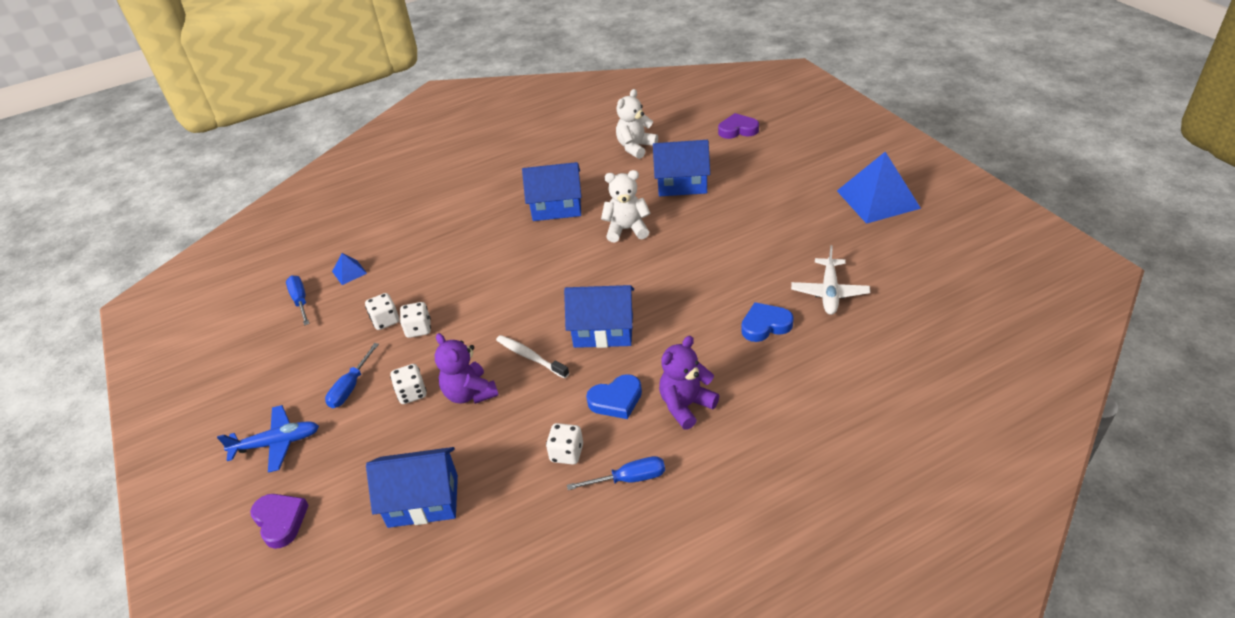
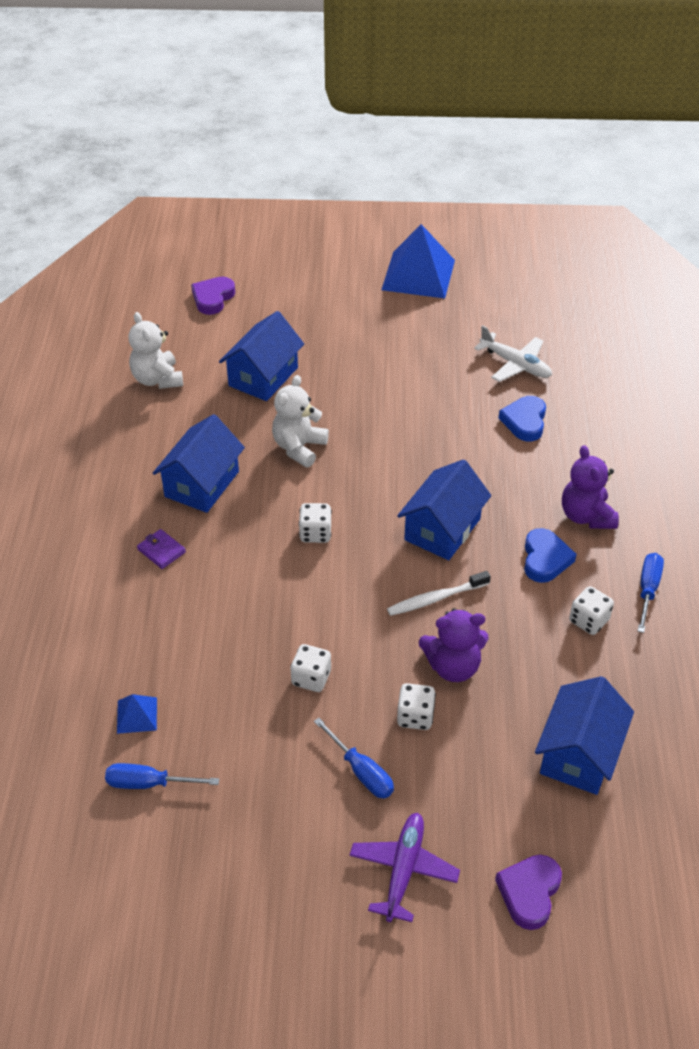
camera: 65 degrees left, 5 degrees up
blue plane [217,405,319,473] -> purple plane [349,813,460,922]
purple heart [250,494,309,549] -> purple heart turned 60 degrees counterclockwise [495,855,562,930]
white dice [365,293,399,330] -> white dice moved to [299,503,332,543]
none -> purple wallet [137,529,186,569]

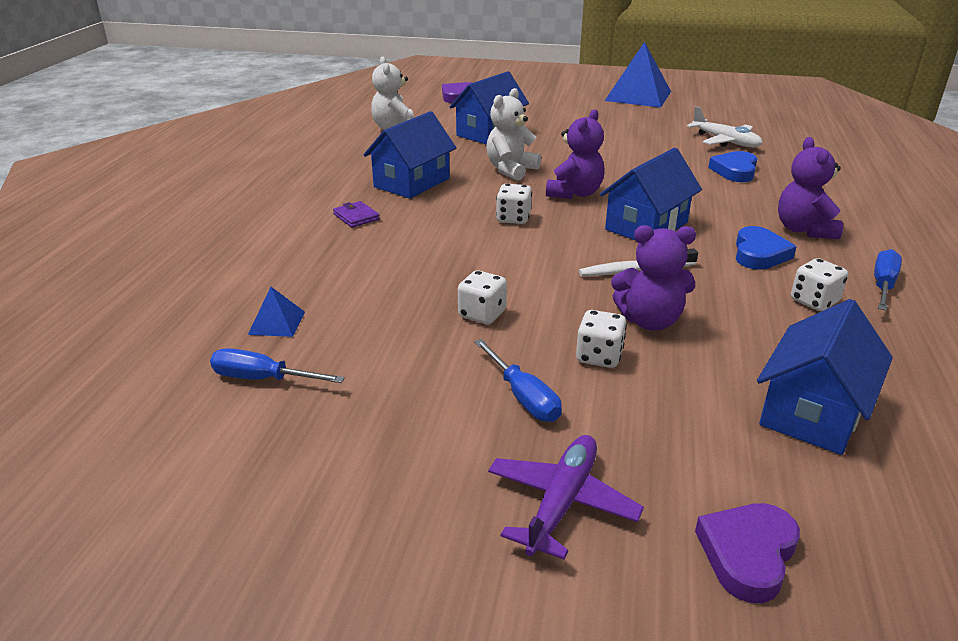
camera: 10 degrees right, 15 degrees down
none -> purple teddy bear [546,109,605,199]

